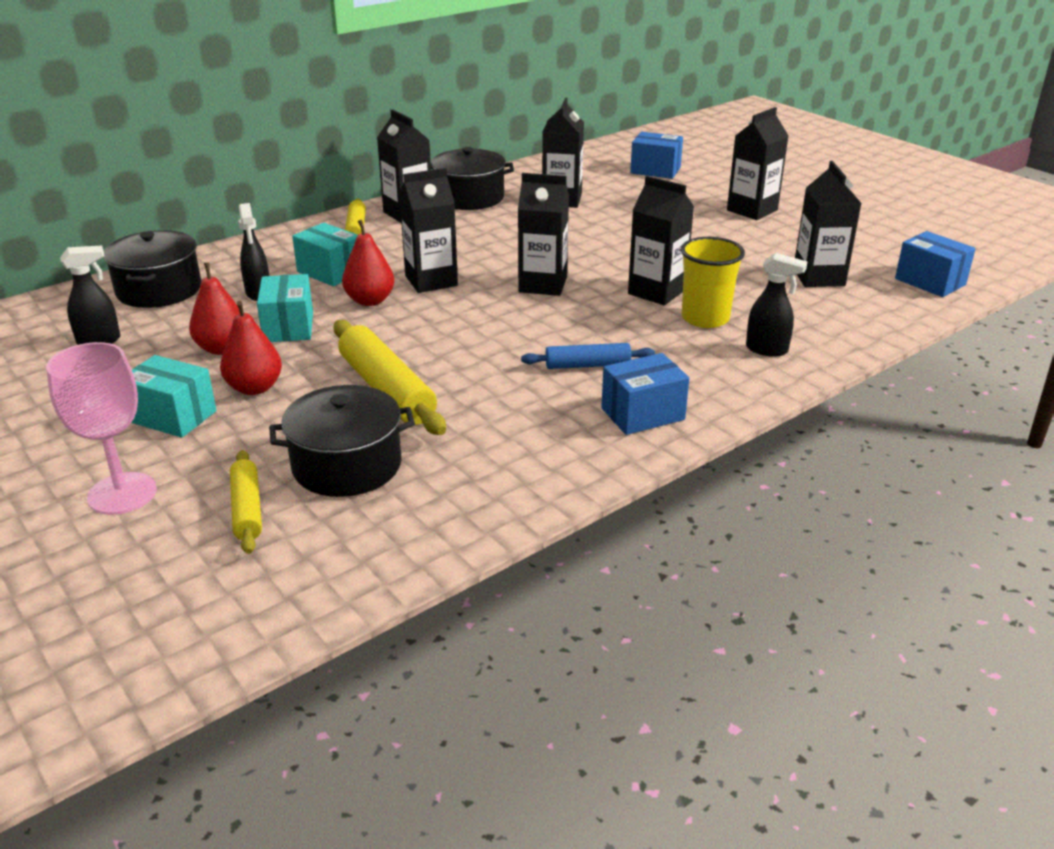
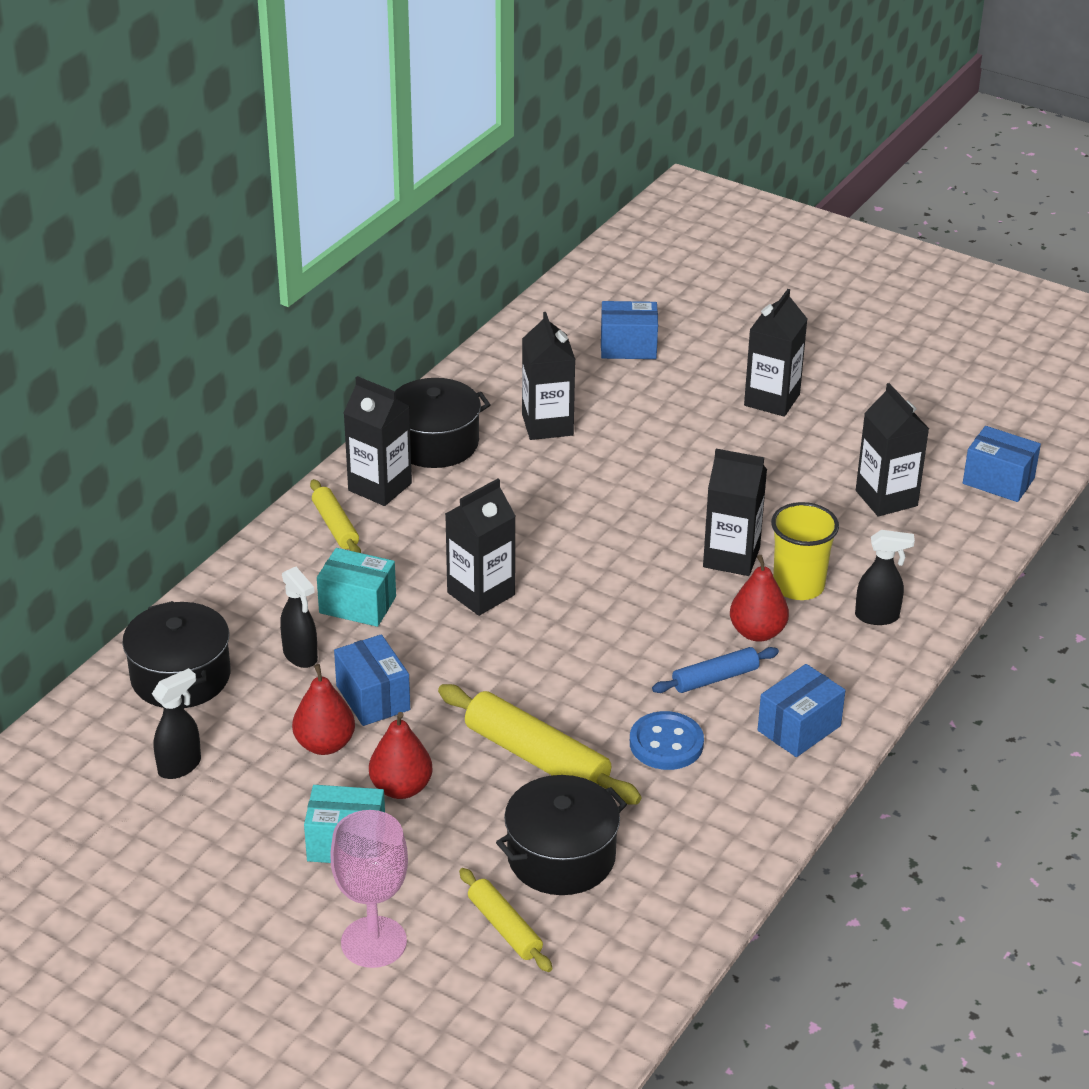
camera: 20 degrees left, 5 degrees up
turquoise box [257,274,313,342] -> blue box [334,634,410,726]
red pear [342,220,394,306] -> red pear moved to [730,555,789,642]
black carton [518,173,569,296] -> none
none -> blue button [630,711,704,770]

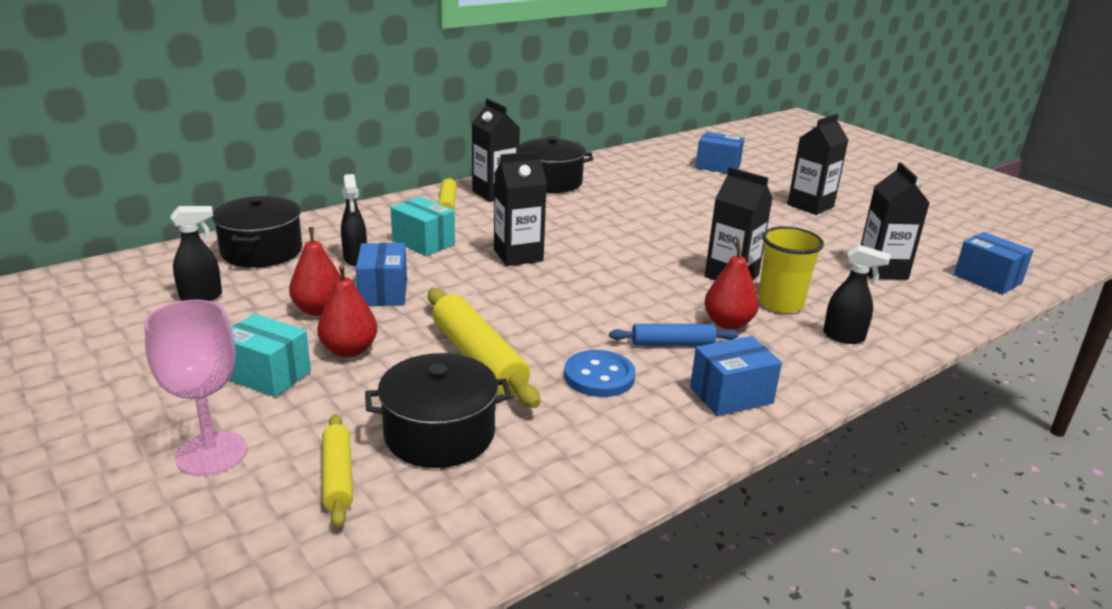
camera: 20 degrees right, 10 degrees down
black carton [522,312,576,440] -> none

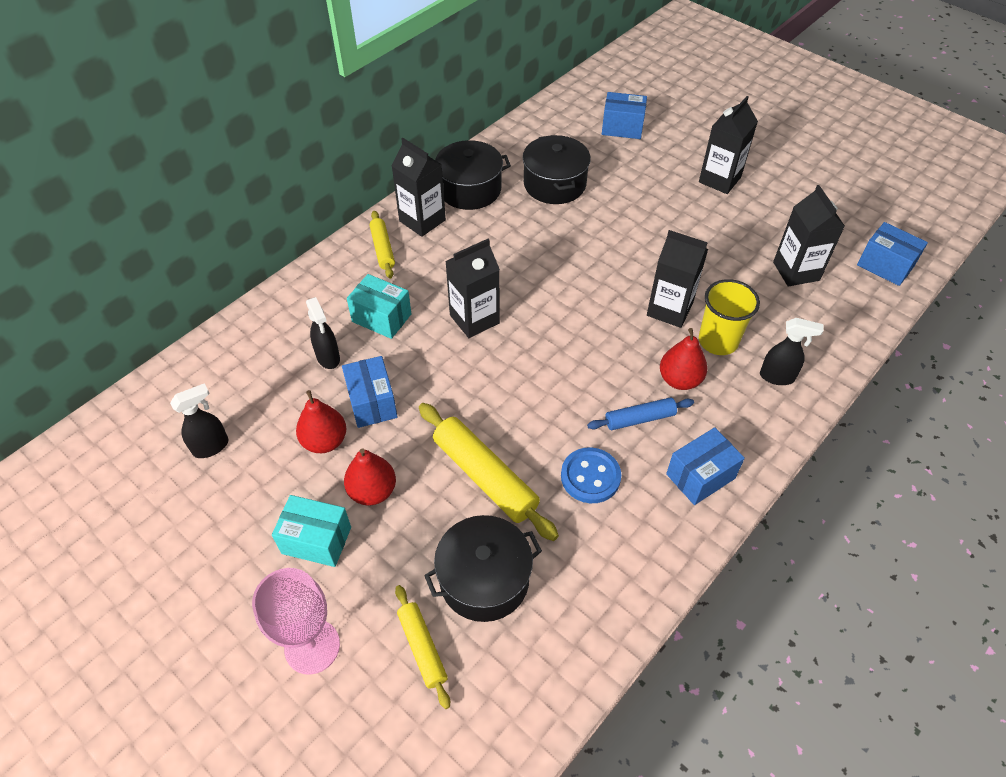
camera: 10 degrees left, 25 degrees up
black pot [212,196,302,267] -> black pot moved to [523,135,591,204]

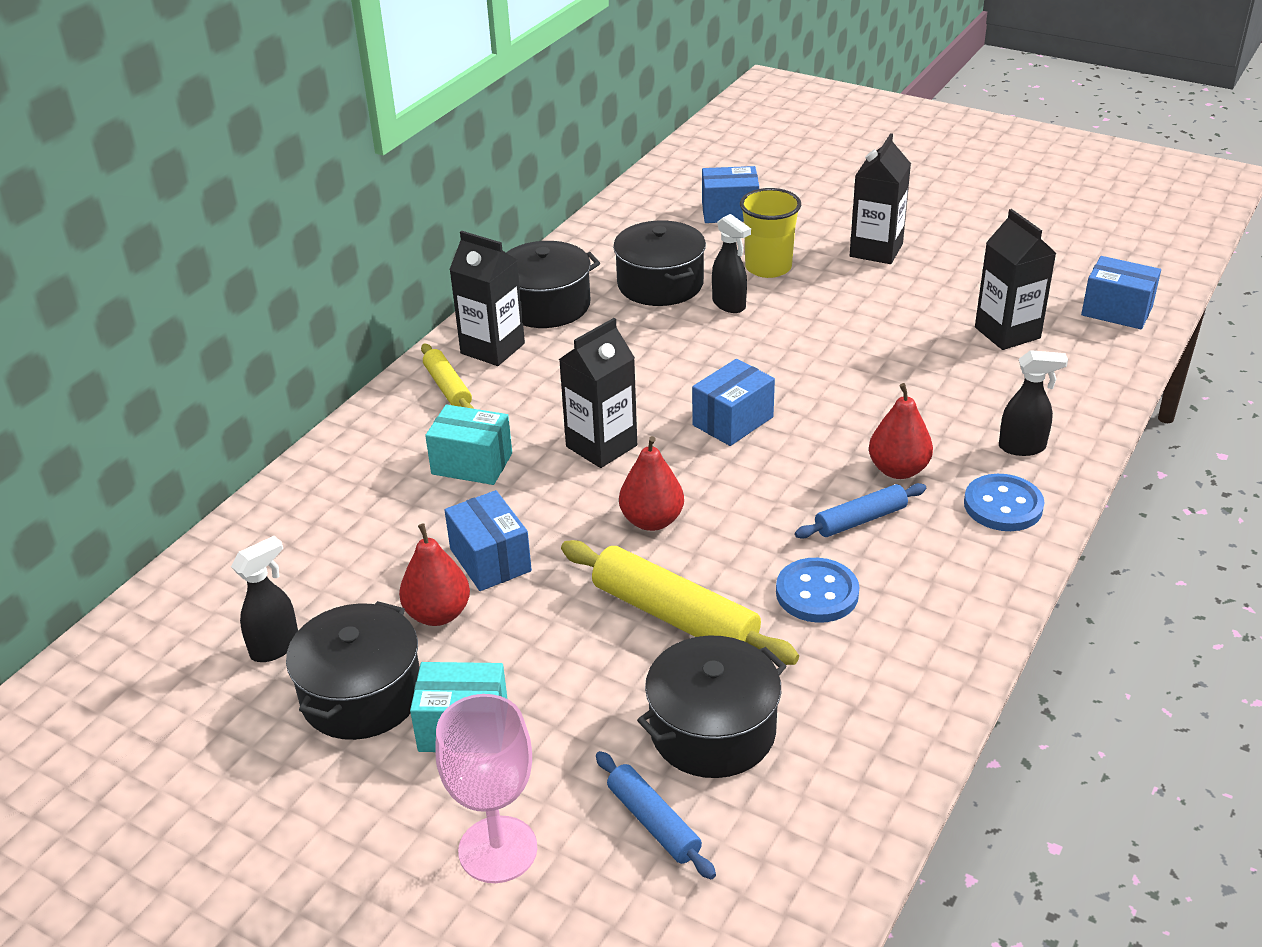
camera: 10 degrees left, 15 degrees down
black spray bottle [306,297,340,369] -> black spray bottle moved to [712,214,751,313]
red pear [344,448,396,505] -> red pear moved to [619,436,684,531]
yellow rolling pin [395,585,450,709] -> blue rolling pin [596,751,716,879]
black carton [647,230,708,328] -> none
blue box [666,427,745,505] -> blue box moved to [692,359,775,446]
yellow cup [699,279,760,355] -> yellow cup moved to [740,188,801,278]
none -> black pot [286,601,420,740]
none -> blue button [964,474,1044,531]

